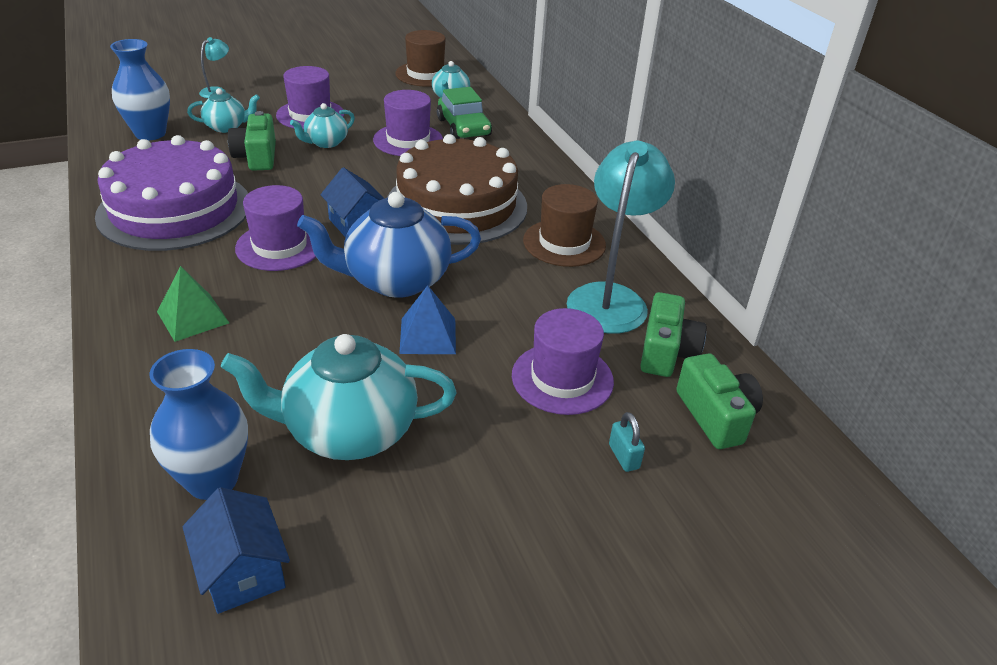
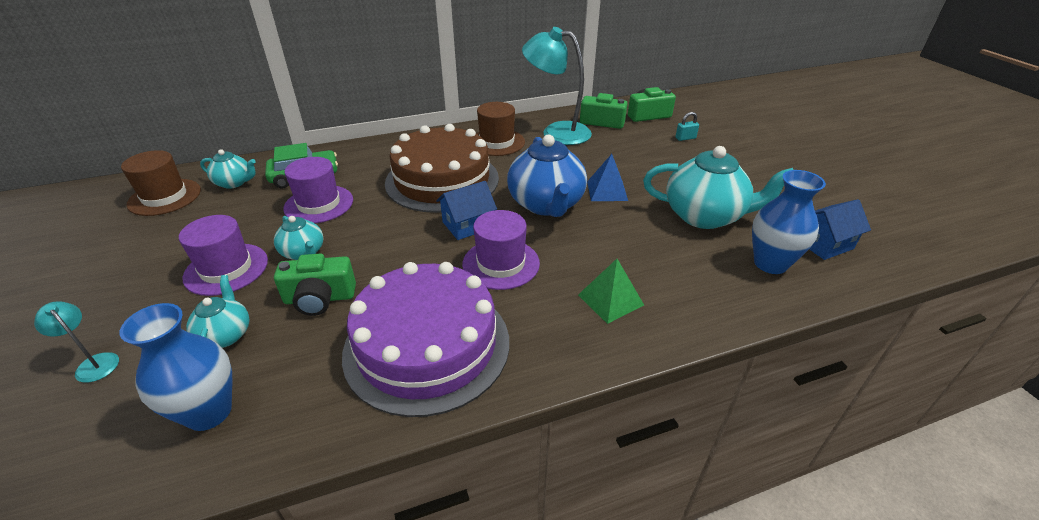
camera: 85 degrees left, 0 degrees up
turquoise teapot [221,334,456,460] -> turquoise teapot turned 75 degrees counterclockwise [643,146,794,229]
purple hat [512,308,614,415] -> none

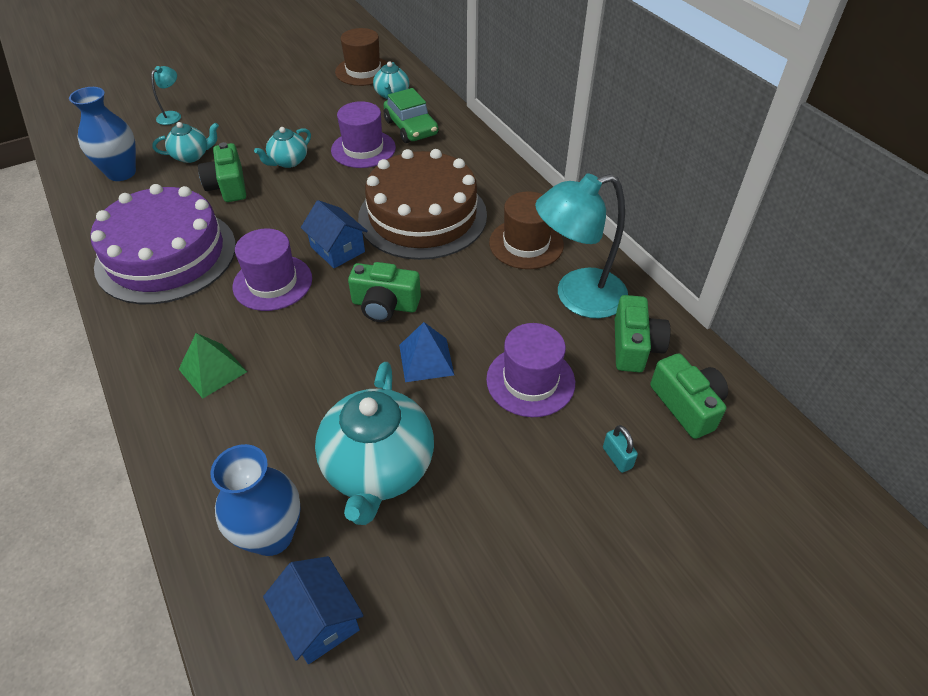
camera: 80 degrees right, 10 degrees up
purple hat [179,215,268,296] -> purple hat moved to [486,323,575,417]
blue teapot [507,135,587,217] -> green camera [348,262,421,322]
turquoise lamp [522,27,592,145] -> turquoise lamp turned 120 degrees counterclockwise [535,173,628,318]

